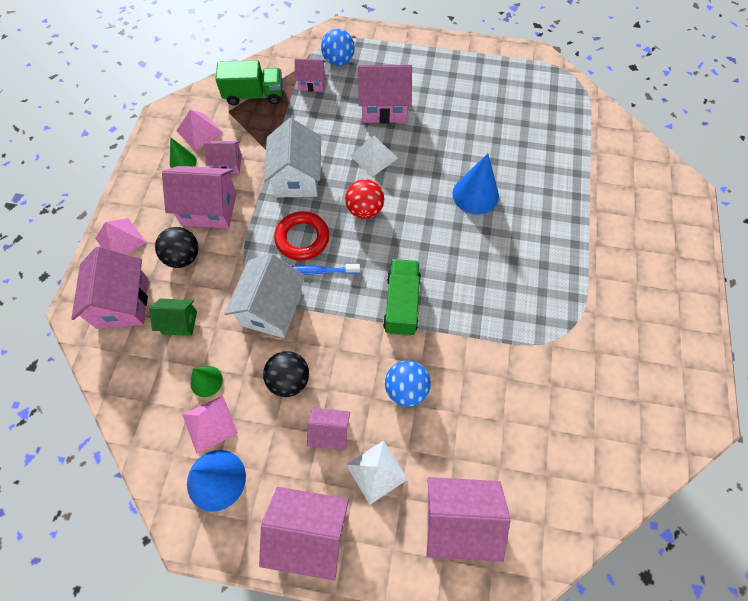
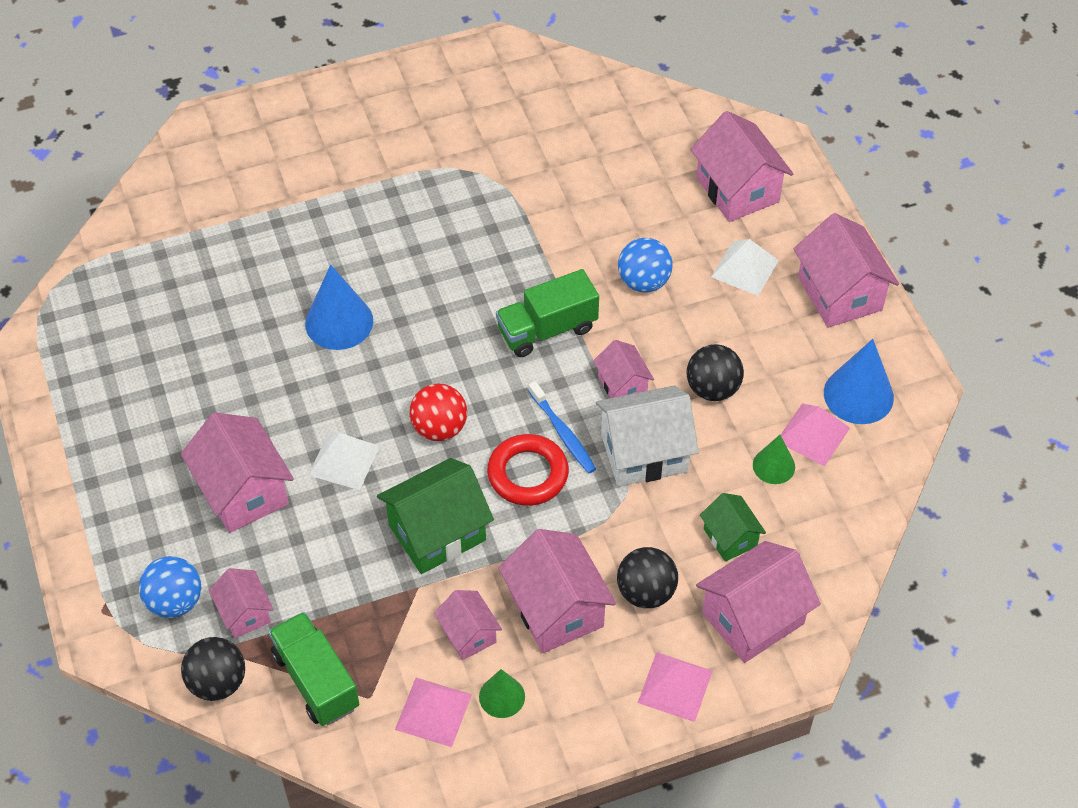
camera: 120 degrees left, 10 degrees down
white house [264,118,321,198] -> green house [377,458,494,574]
pink house [307,408,350,450] -> pink house moved to [593,340,654,398]
none -> black ball [181,637,245,701]

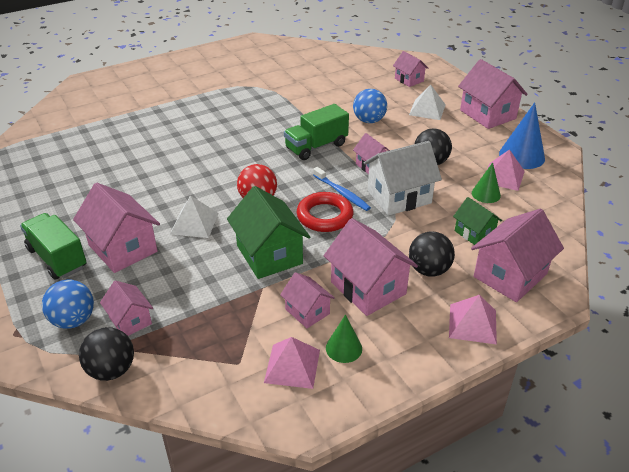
camera: 10 degrees left, 15 degrees down
green truck [268,612,359,726] -> green truck moved to [20,213,87,280]
blue cone [305,265,373,350] -> none
green house [377,458,494,574] -> green house turned 75 degrees counterclockwise [227,186,310,279]
pink house [690,111,793,222] -> pink house [393,51,428,87], size x0.57

